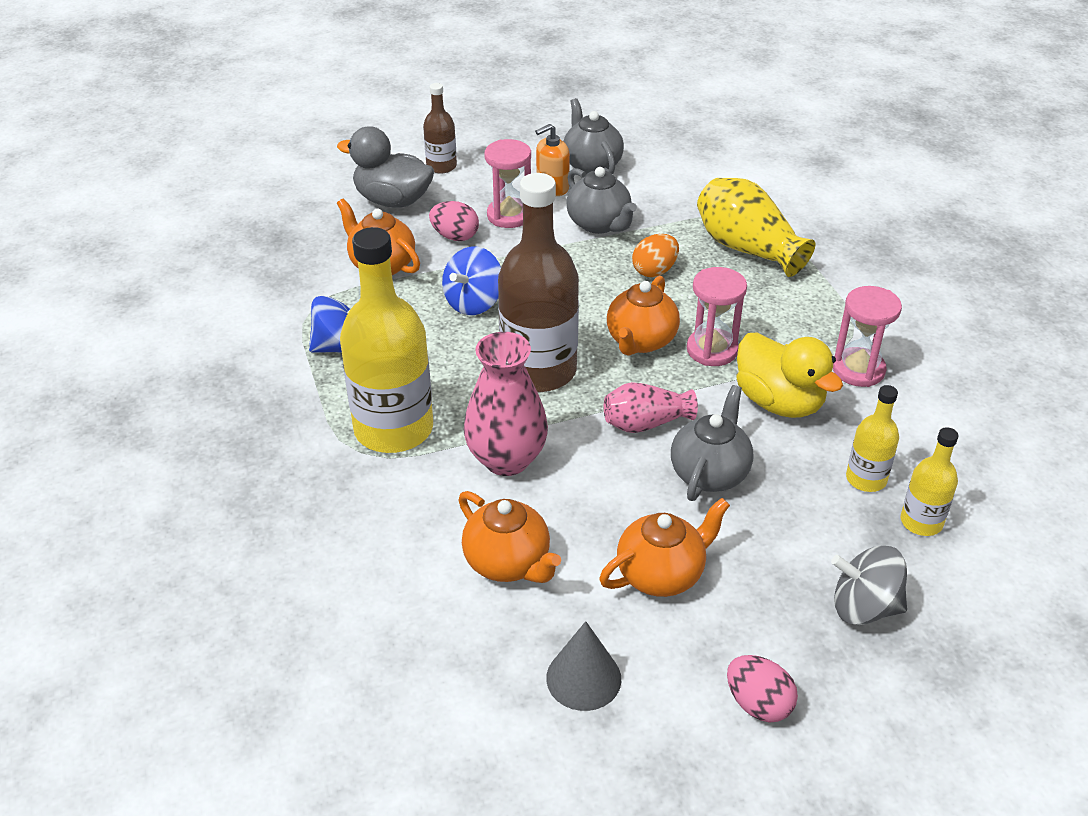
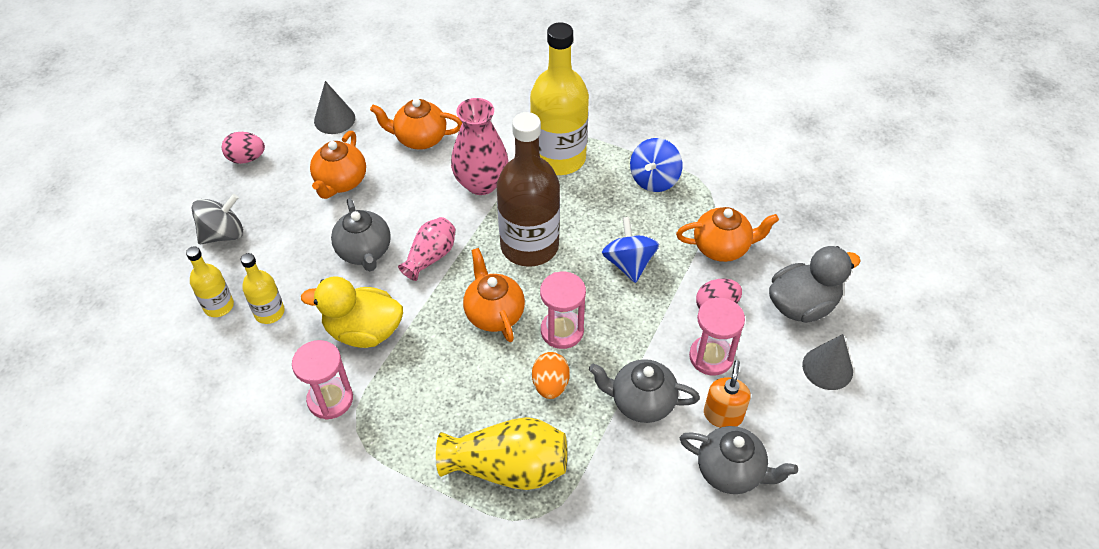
camera: 135 degrees right, 10 degrees up
brown bottle [423,83,457,174] -> grey cone [802,334,853,390]
pink hourglass [687,267,747,366] -> pink hourglass moved to [540,272,586,349]

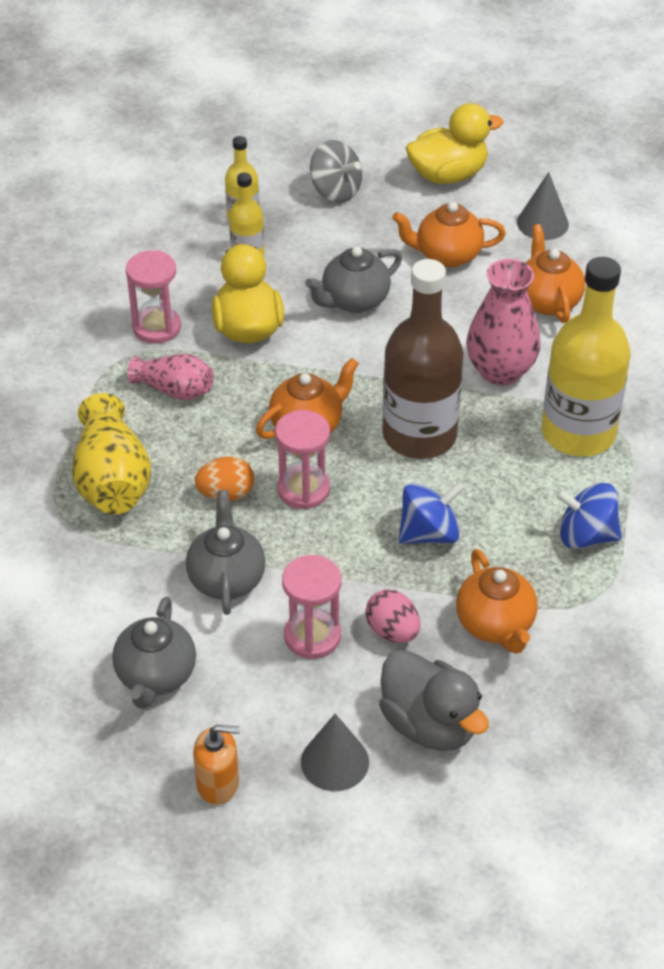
camera: 75 degrees right, 5 degrees down
pink egg [222,132,265,164] -> yellow duck [406,103,504,184]
pink vase [398,217,456,281] -> pink vase moved to [128,354,214,400]
orange soap dispenser [704,360,751,428] -> orange soap dispenser moved to [193,725,240,805]

